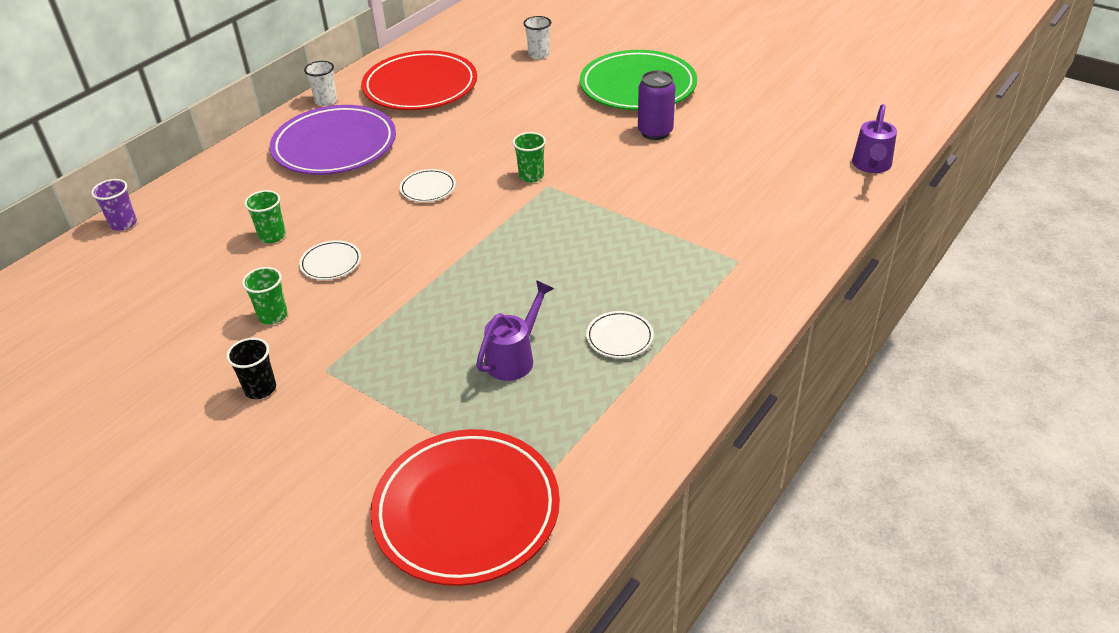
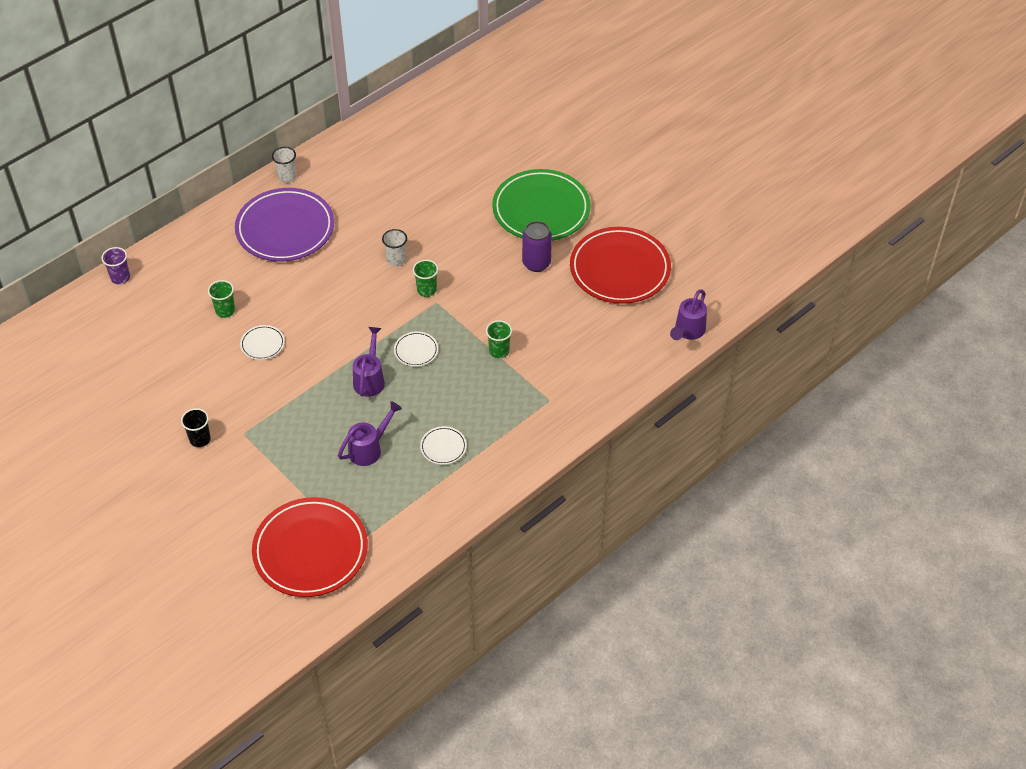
camera: 10 degrees right, 10 degrees up
green cup [242,267,288,324] -> green cup moved to [486,320,512,358]
red plate [361,50,477,110] -> red plate moved to [570,227,671,304]
white plate [400,169,456,202] -> white plate moved to [394,332,438,367]
white cup [523,16,551,59] -> white cup moved to [382,229,407,266]
none -> purple watering can [353,327,385,397]

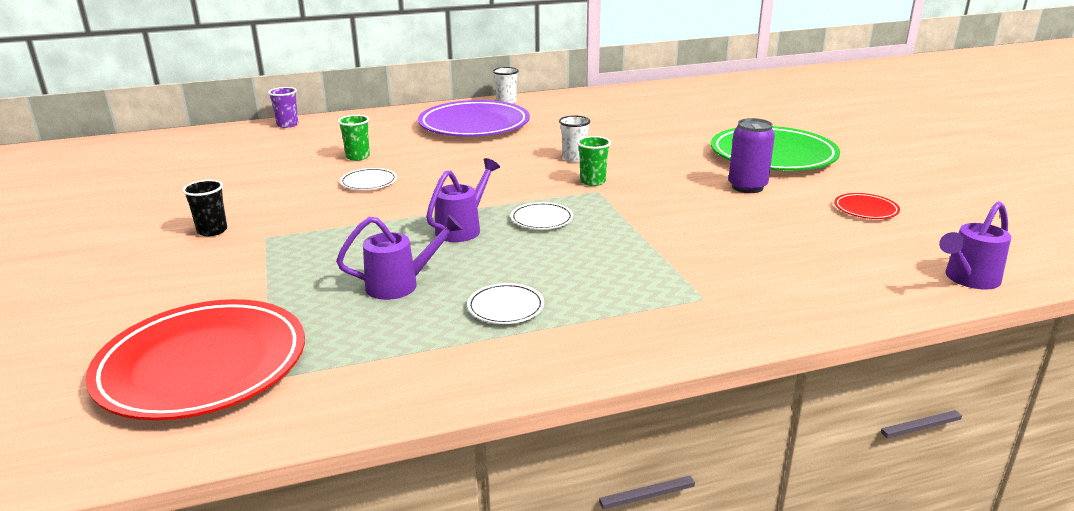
camera: 25 degrees right, 25 degrees down
green cup [486,320,512,358] -> none
red plate [570,227,671,304] -> red plate [834,193,900,219], size x0.42

